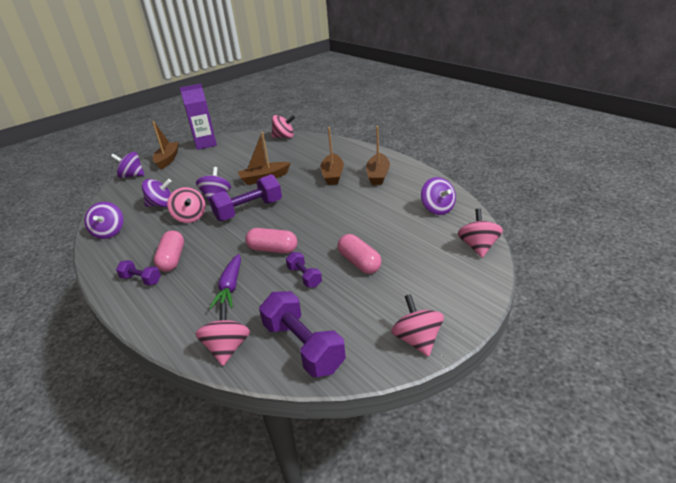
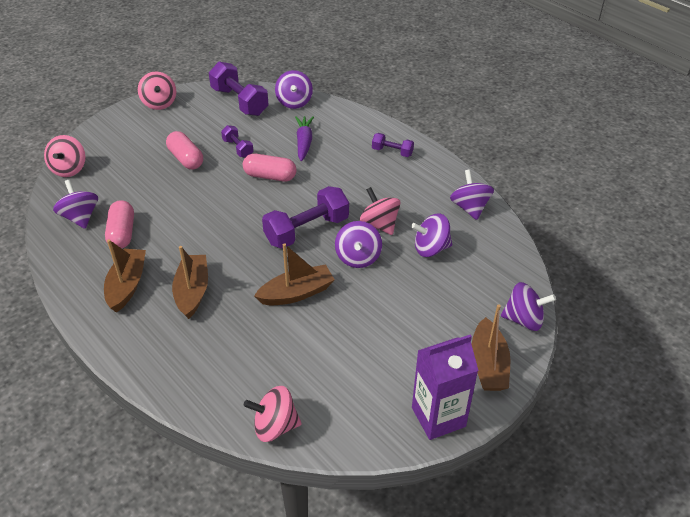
camera: 175 degrees right, 10 degrees up
pink capsule [154,230,184,272] -> pink capsule moved to [105,200,134,248]
pink spinning top [195,303,250,366] -> purple spinning top [275,70,313,109]

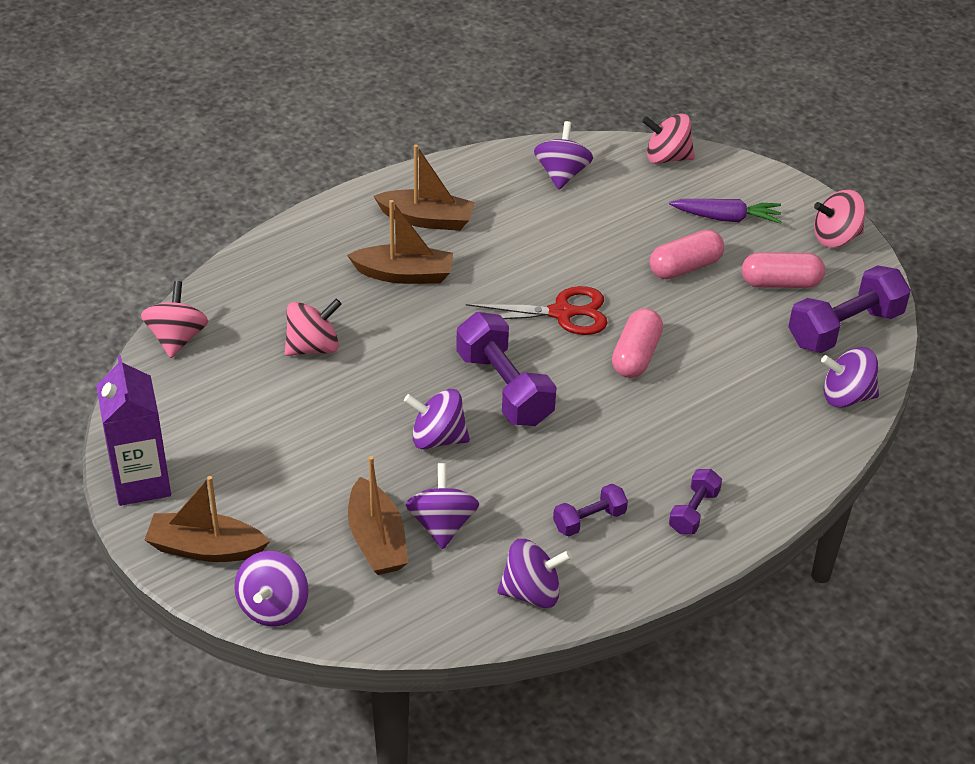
camera: 95 degrees right, 0 degrees up
purple spinning top [53,180,98,229] -> purple spinning top turned 60 degrees counterclockwise [534,121,593,190]
pink capsule [105,200,134,248] -> pink capsule moved to [742,252,825,288]
purple dumbbell [221,125,254,157] -> purple dumbbell moved to [553,484,628,536]
brown boat [254,243,335,305] -> brown boat moved to [348,456,408,575]
purple carrot [295,116,314,161] -> purple carrot moved to [669,199,782,224]
pink spinning top [360,187,400,235] -> pink spinning top moved to [285,299,342,356]
none -> red scissors [466,286,607,335]

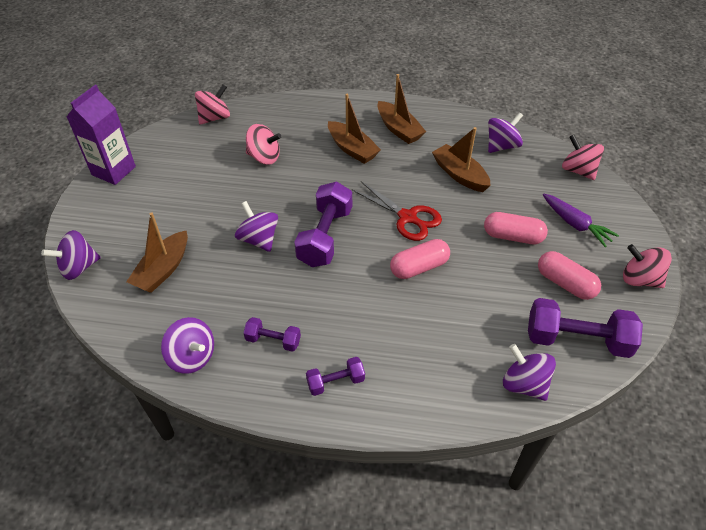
camera: 45 degrees right, 5 degrees up
brown boat [145,476,270,562] -> brown boat moved to [432,127,491,192]
purple spinning top [406,463,479,549] -> none

